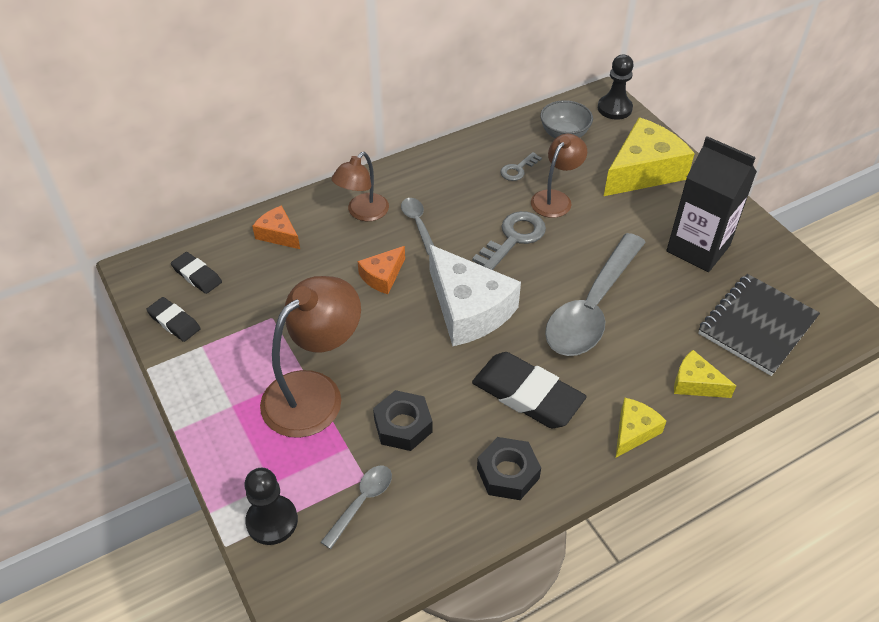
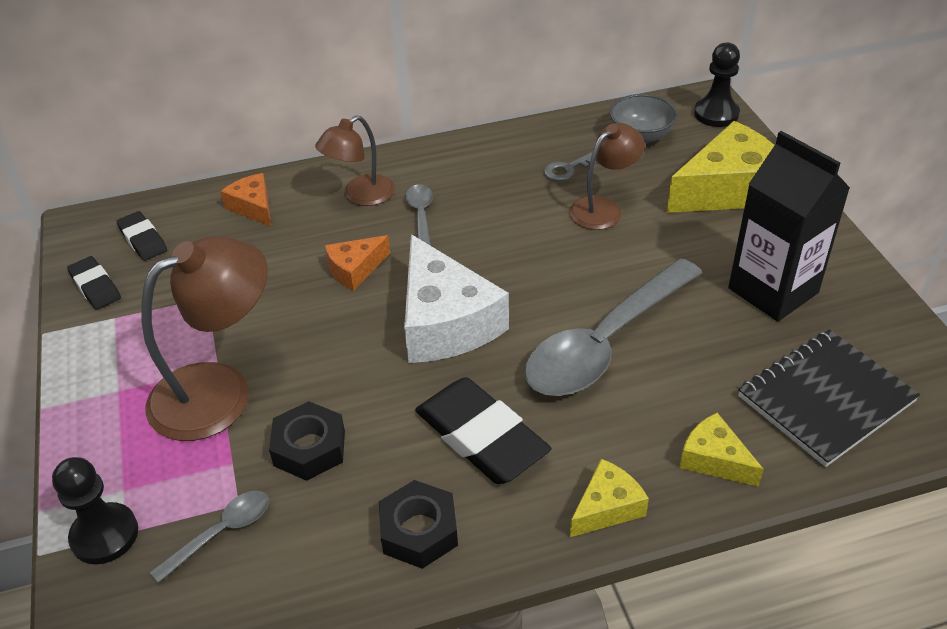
camera: 15 degrees right, 5 degrees down
grey key [472,211,546,270] -> none

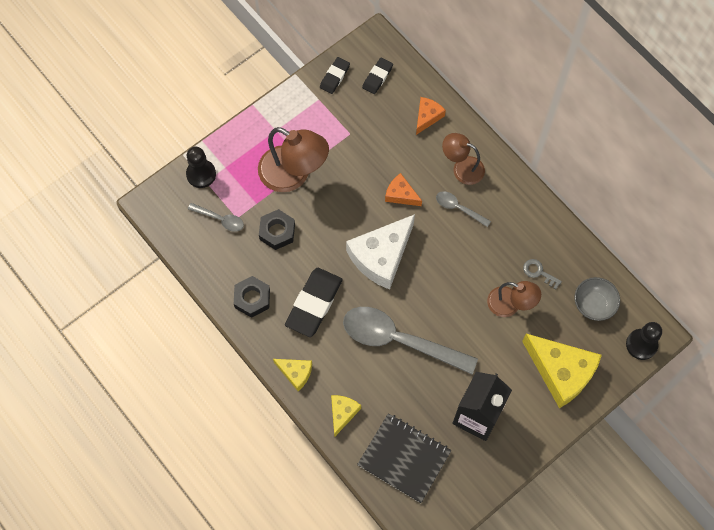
camera: 65 degrees right, 25 degrees up
grey spoon [405,184,433,246] -> grey spoon turned 120 degrees counterclockwise [436,191,491,227]

